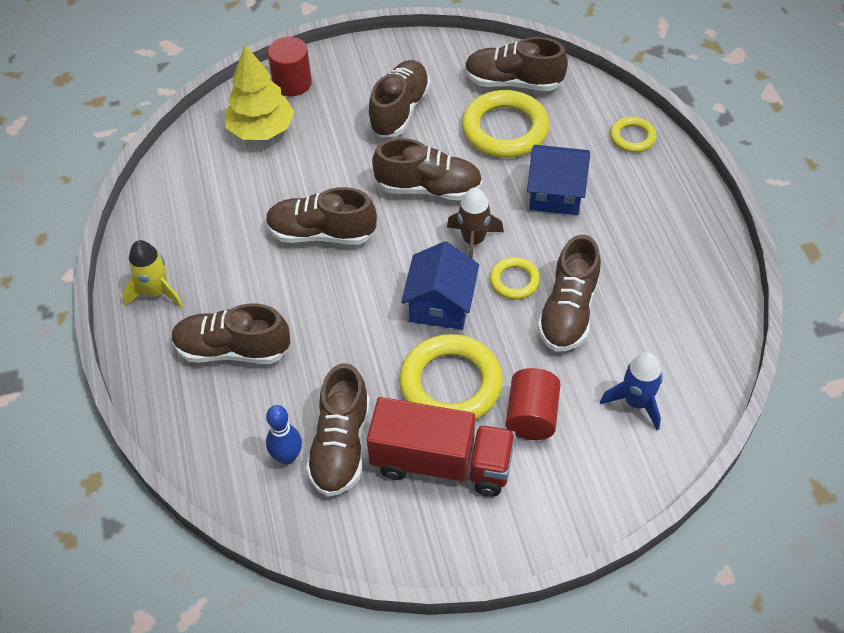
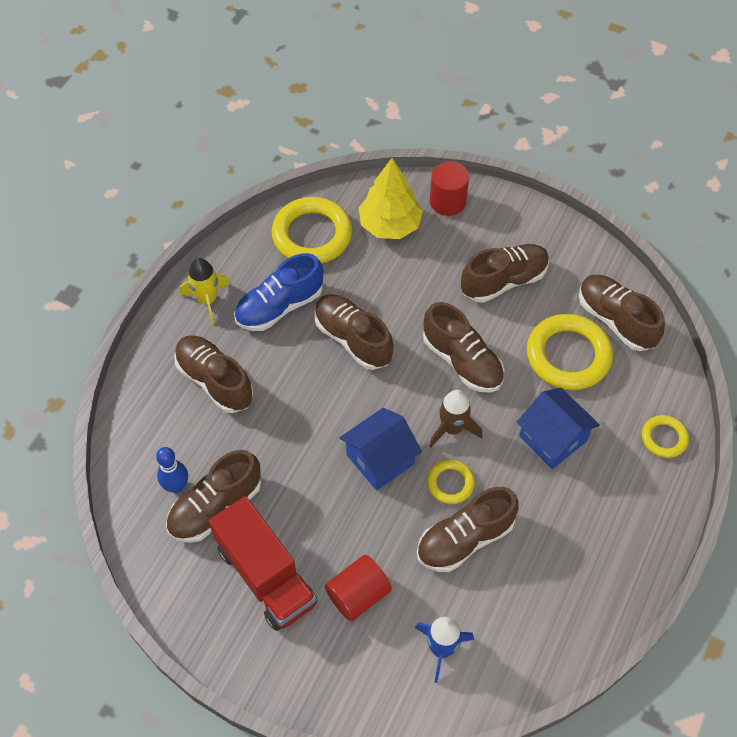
camera: 40 degrees right, 5 degrees up
yellow ring [399,334,503,420] -> yellow ring moved to [272,197,352,264]
none -> blue shoe [234,253,323,331]

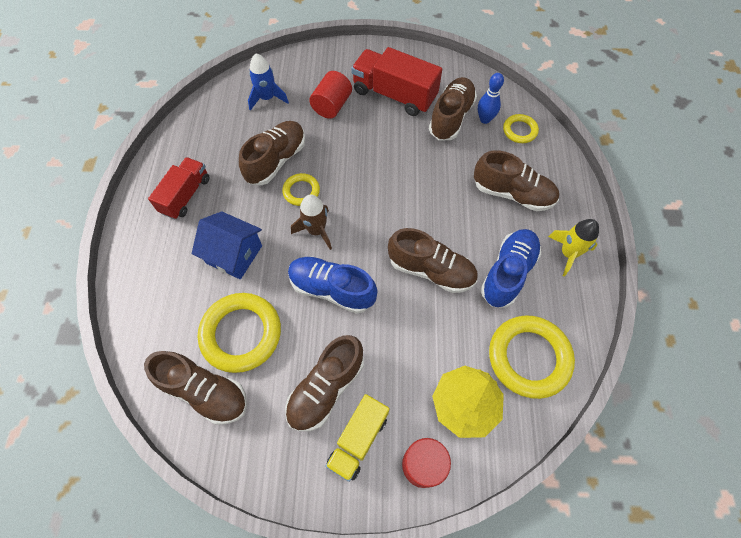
camera: 155 degrees right, 5 degrees up
blue house [340,408,422,490] -> none
brown shoe [423,302,504,393] -> blue shoe [288,257,378,313]
yellow ring [642,415,689,458] -> yellow ring moved to [503,114,539,143]
none -> red truck [148,157,210,219]
none -> yellow truck [326,394,390,482]

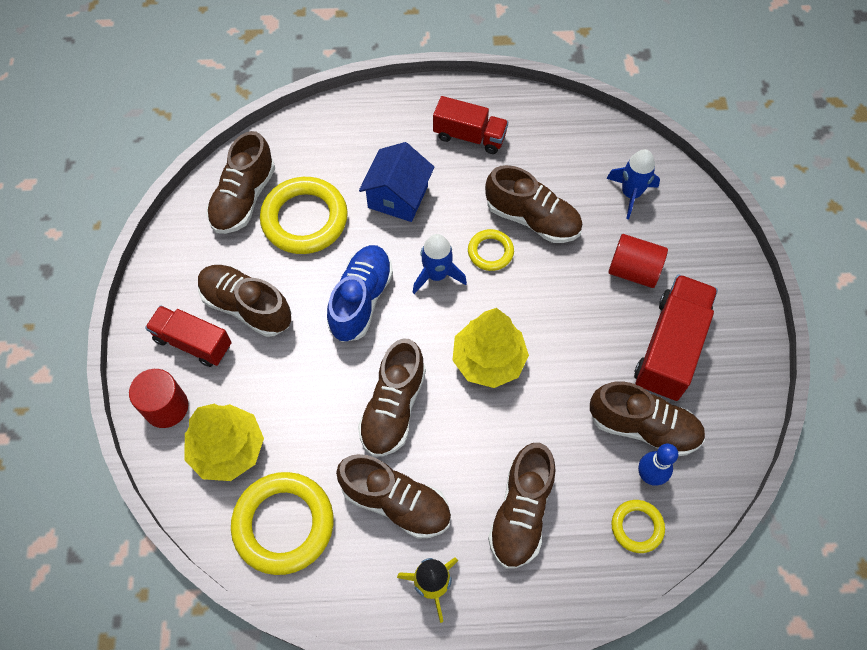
camera: 85 degrees right, 0 degrees up
brown rocket [291,194,332,250] -> blue rocket [412,234,467,294]
yellow truck [326,394,390,482] -> red truck [145,305,232,367]
blue shoe [481,229,541,308] -> brown shoe [336,454,451,539]
none -> yellow tree [452,308,529,388]

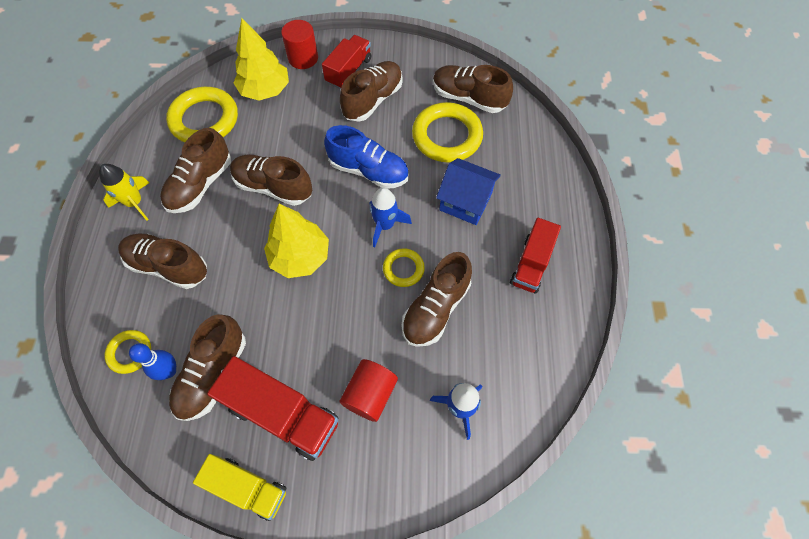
camera: 95 degrees right, 0 degrees up
none -> yellow truck [193,454,286,521]

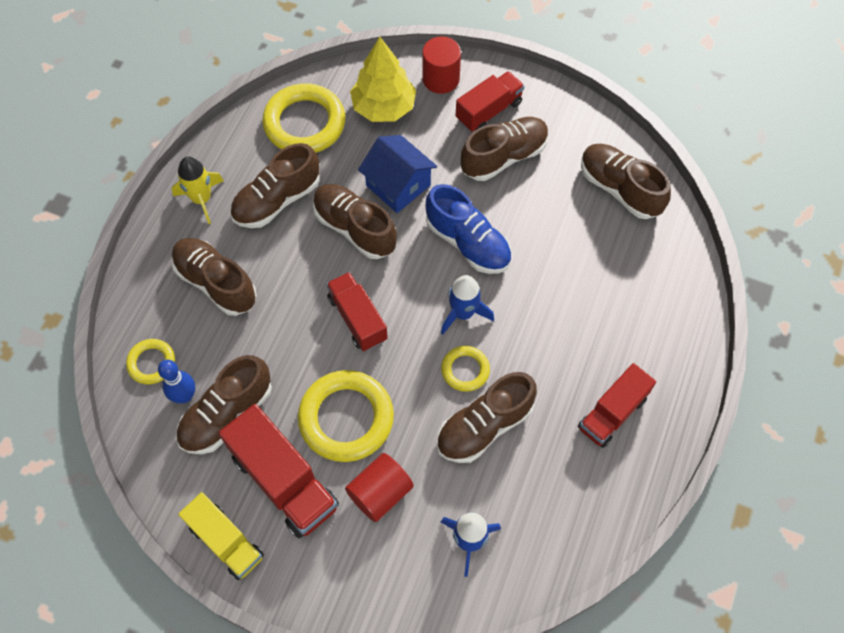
camera: 20 degrees right, 0 degrees up
yellow tree [264,204,329,278] -> red truck [326,272,388,351]
yellow ring [412,102,483,162] -> yellow ring moved to [298,370,394,462]
blue house [436,158,501,225] -> blue house moved to [358,135,437,213]

